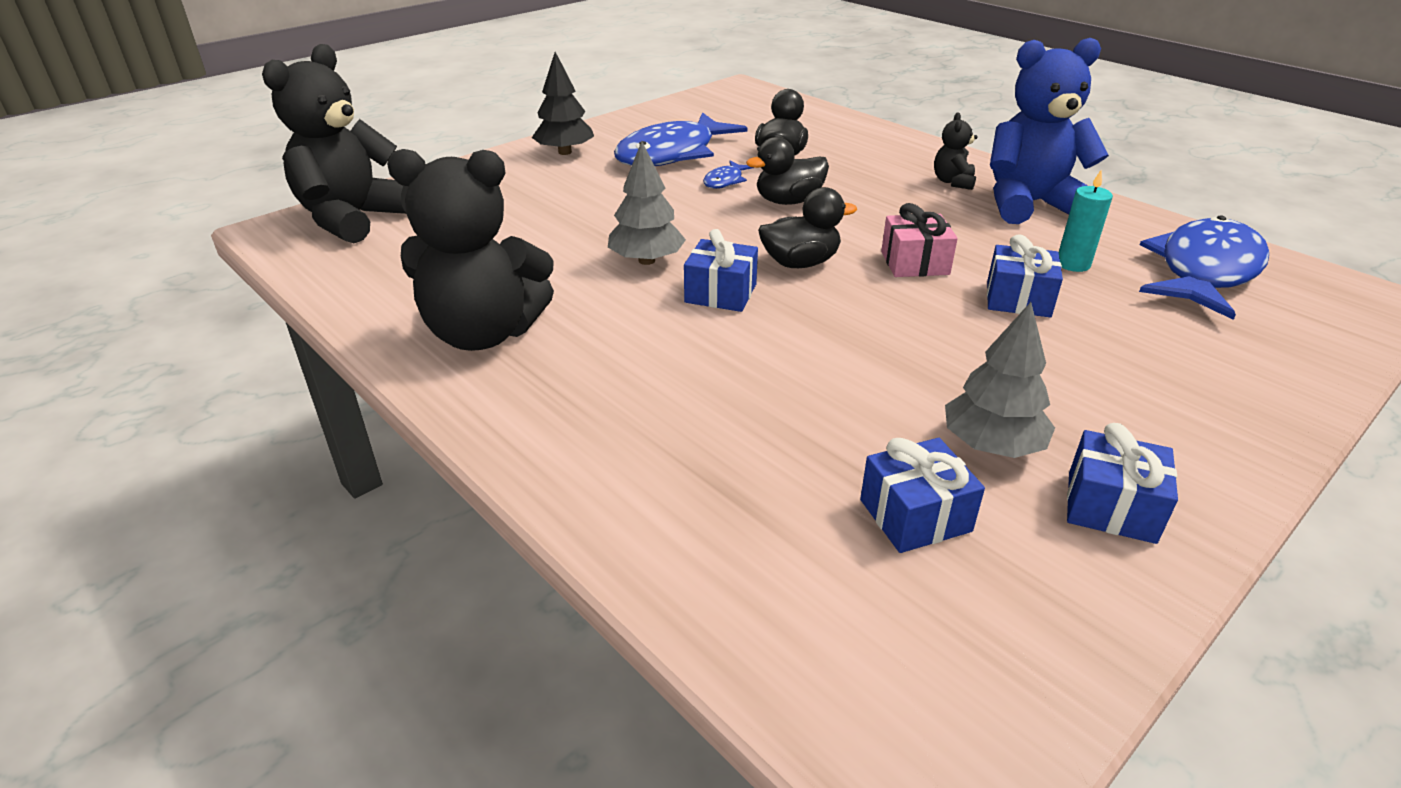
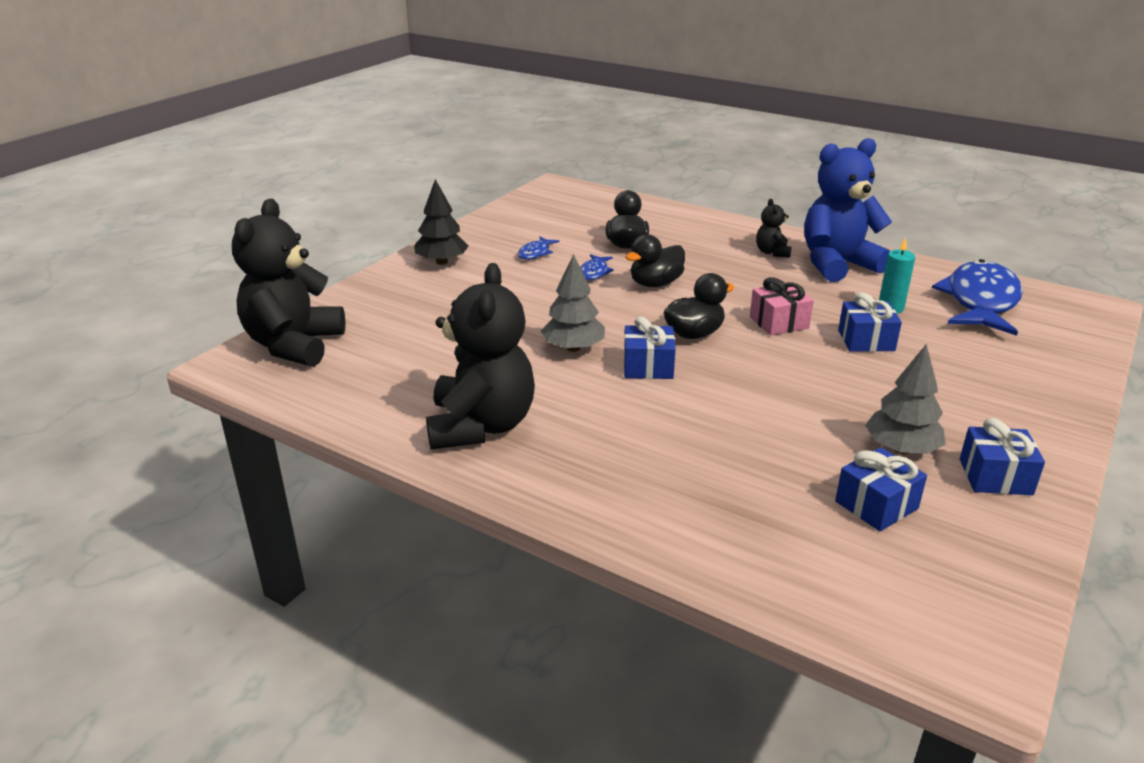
camera: 15 degrees left, 5 degrees down
black teddy bear [387,149,554,351] -> black teddy bear turned 75 degrees counterclockwise [426,263,535,450]
blue fish [614,112,747,166] -> blue fish [518,236,559,260], size x0.42

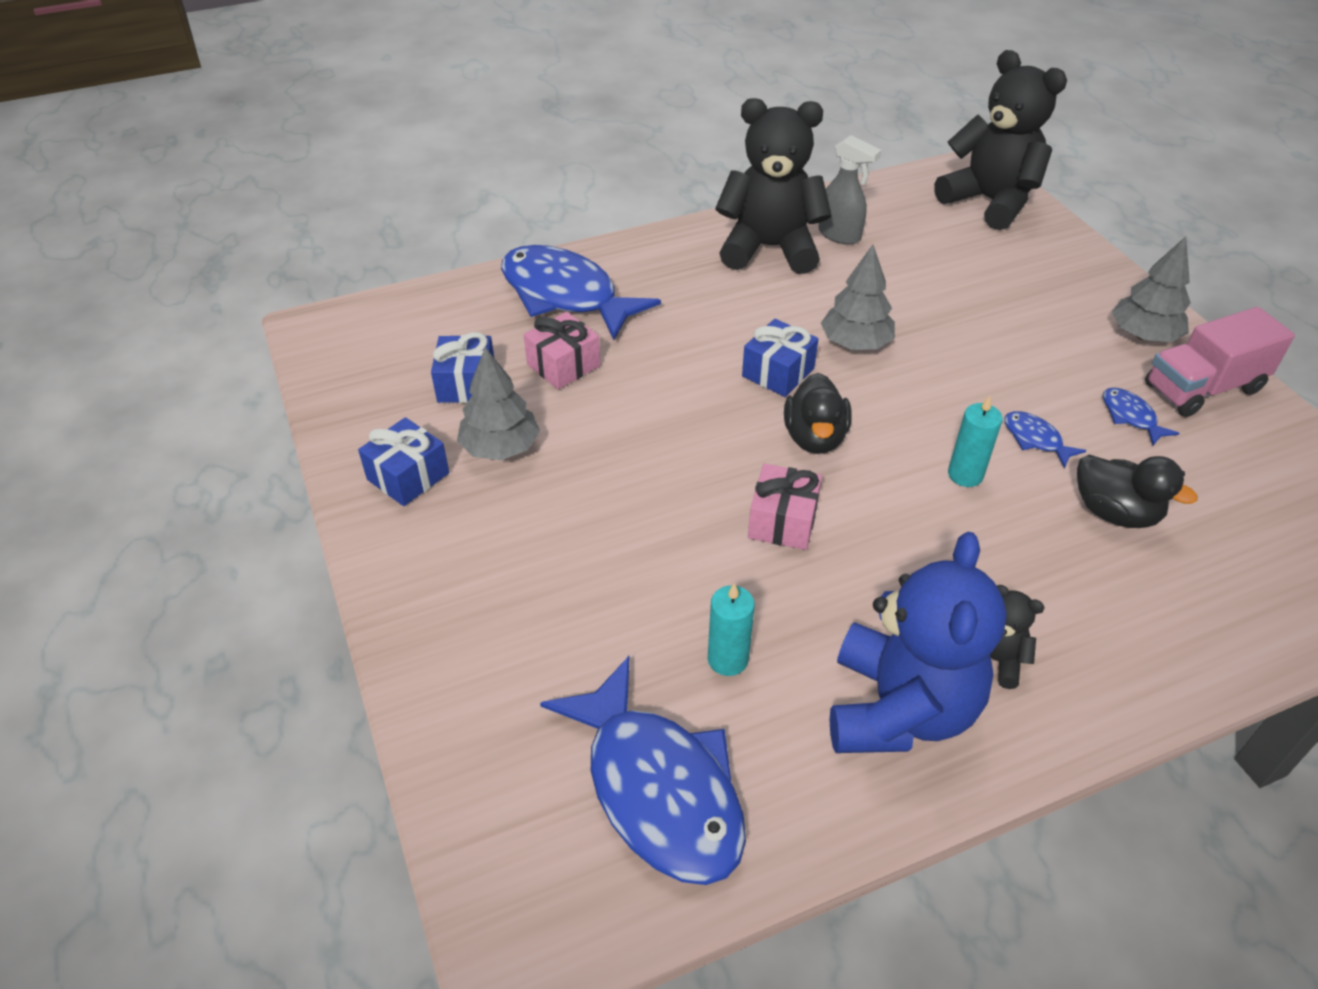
camera: 125 degrees right, 15 degrees up
black tree [414,179,468,265] -> grey tree [1112,236,1191,342]
black teddy bear [426,263,535,450] -> black teddy bear turned 150 degrees clockwise [715,98,832,274]
black duck [625,234,685,287] -> turquoise candle [948,396,1002,487]
blue gift [838,292,902,352] -> none
none -> blue fish [501,245,661,340]
none -> pink gift [524,312,601,389]
none -> grey spray bottle [818,135,881,245]
none -> pink truck [1145,307,1295,417]

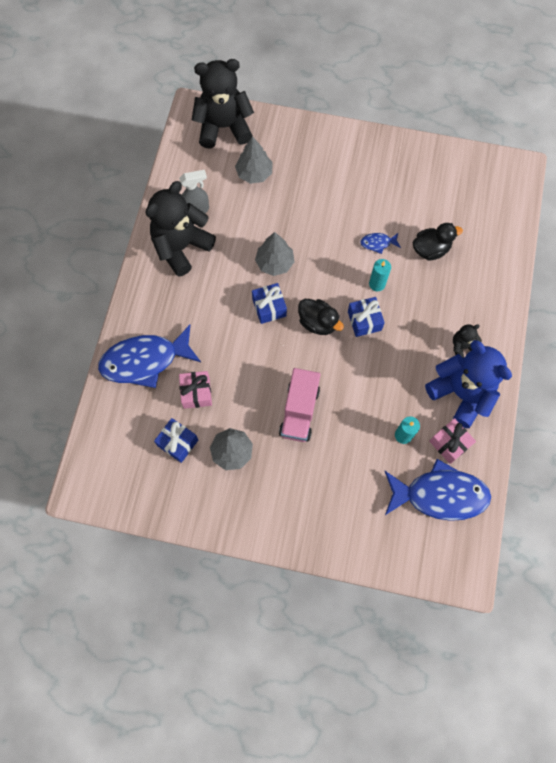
camera: 55 degrees left, 25 degrees up
blue gift [358,417,449,506] -> blue gift moved to [348,297,385,337]
pink gift [748,464,822,550] -> pink gift moved to [429,418,476,464]
blue fish [1103,388,1179,446] -> none
grey tree [1112,236,1191,342] -> grey tree moved to [235,136,273,184]
pink truck [1145,307,1295,417] -> pink truck moved to [279,368,320,442]

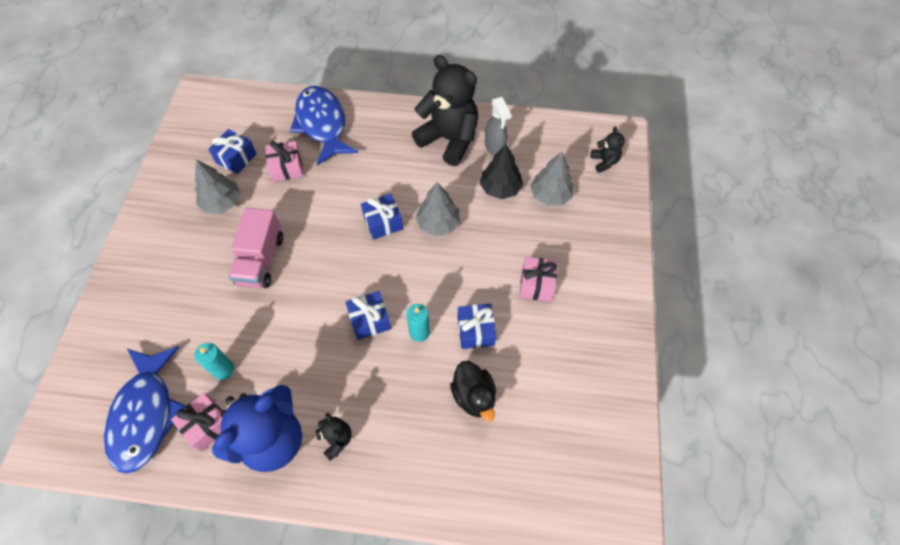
camera: 85 degrees right, 10 degrees down
black teddy bear [192,59,254,149] -> black teddy bear [591,127,625,173], size x0.45
pink truck [279,368,320,442] -> pink truck turned 90 degrees counterclockwise [229,208,283,288]
black duck [298,299,344,335] -> none
blue fish [360,232,401,254] -> blue gift [458,304,496,349]
none -> black tree [480,144,523,199]
none -> pink gift [519,257,558,302]

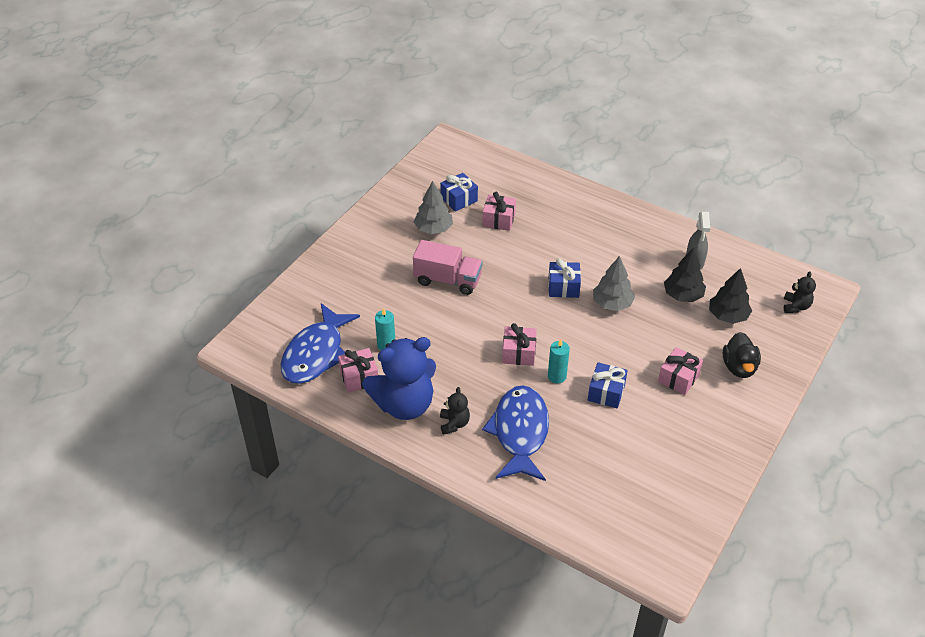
camera: 25 degrees right, 15 degrees down
pink truck [229,208,283,288] -> pink truck turned 105 degrees counterclockwise [413,240,483,295]
blue fish [290,86,358,165] -> blue fish moved to [482,385,549,481]
blue gift [345,291,391,340] -> pink gift [502,323,537,366]
black teddy bear [412,55,478,166] -> none
black duck [450,361,496,422] -> black duck moved to [723,332,761,378]
grey tree [530,152,574,206] -> black tree [709,268,752,324]

